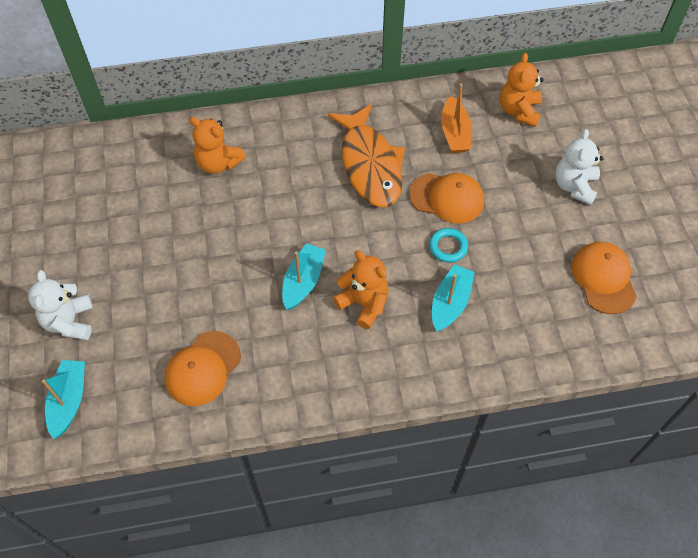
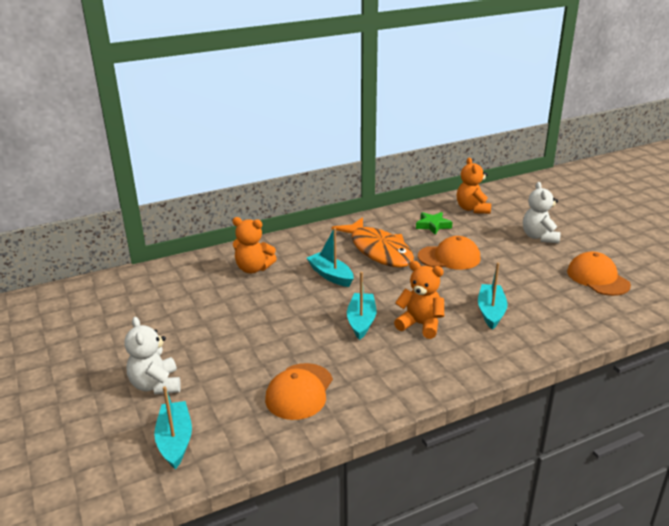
camera: 15 degrees left, 30 degrees down
turquoise ring [429,228,468,262] -> none
orange boat [441,83,472,153] -> green star [416,212,452,235]
none -> turquoise boat [307,228,354,287]

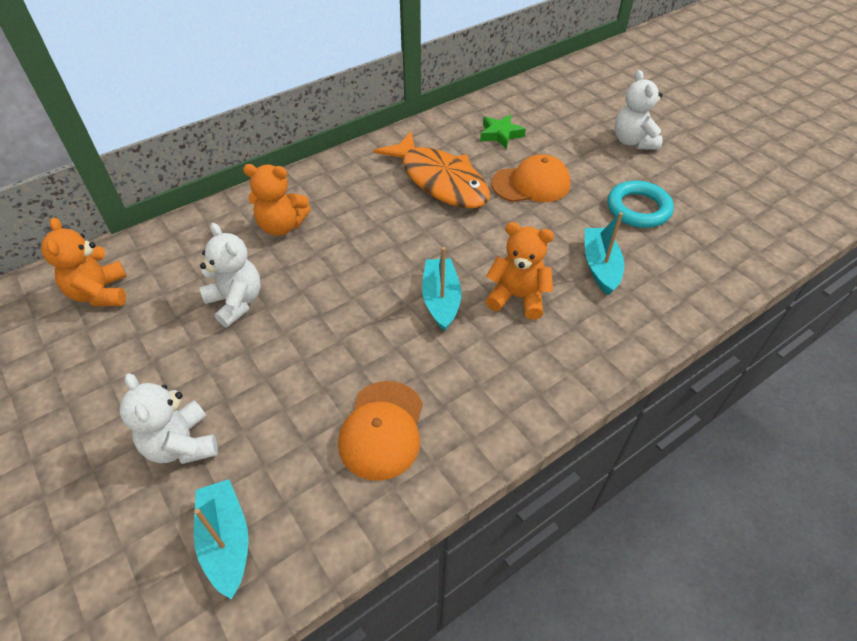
camera: 10 degrees left, 20 degrees up
turquoise boat [307,228,354,287] -> none
orange teddy bear [457,158,491,214] -> orange teddy bear moved to [41,217,127,307]
orange cap [567,252,631,296] -> none
none -> white teddy bear [200,223,261,328]
none -> turquoise ring [607,181,674,228]

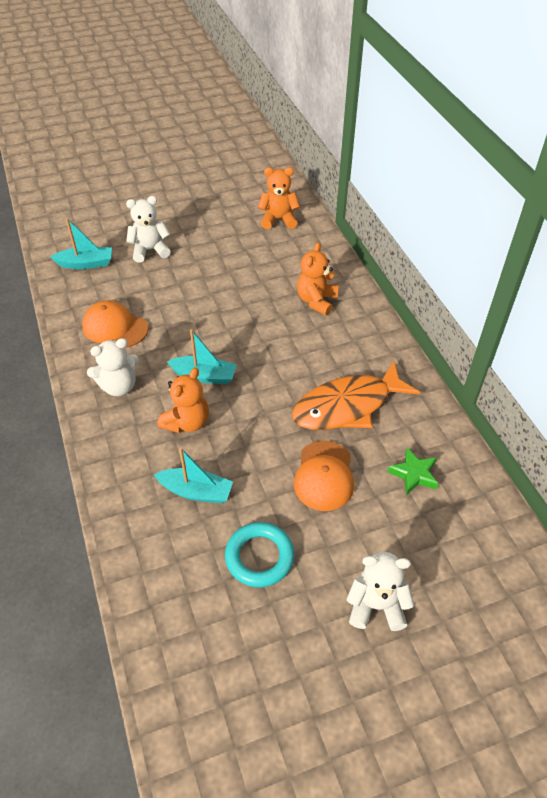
camera: 105 degrees right, 0 degrees up
white teddy bear [200,223,261,328] -> white teddy bear moved to [87,338,139,396]

